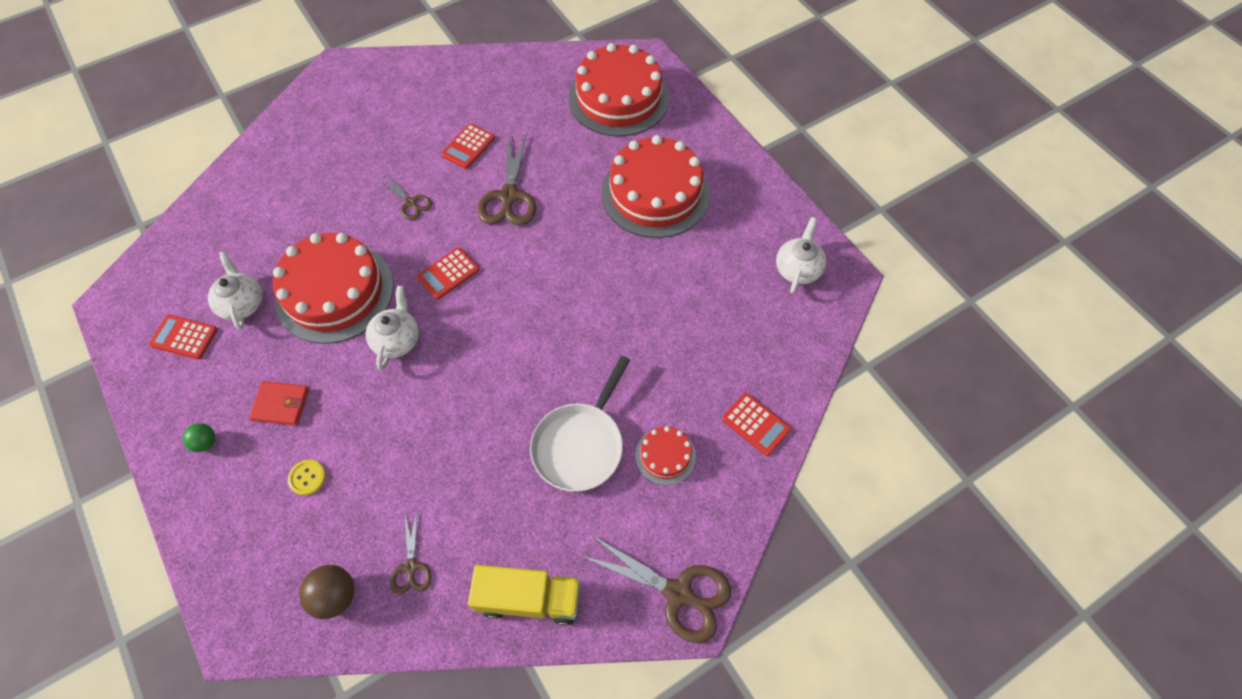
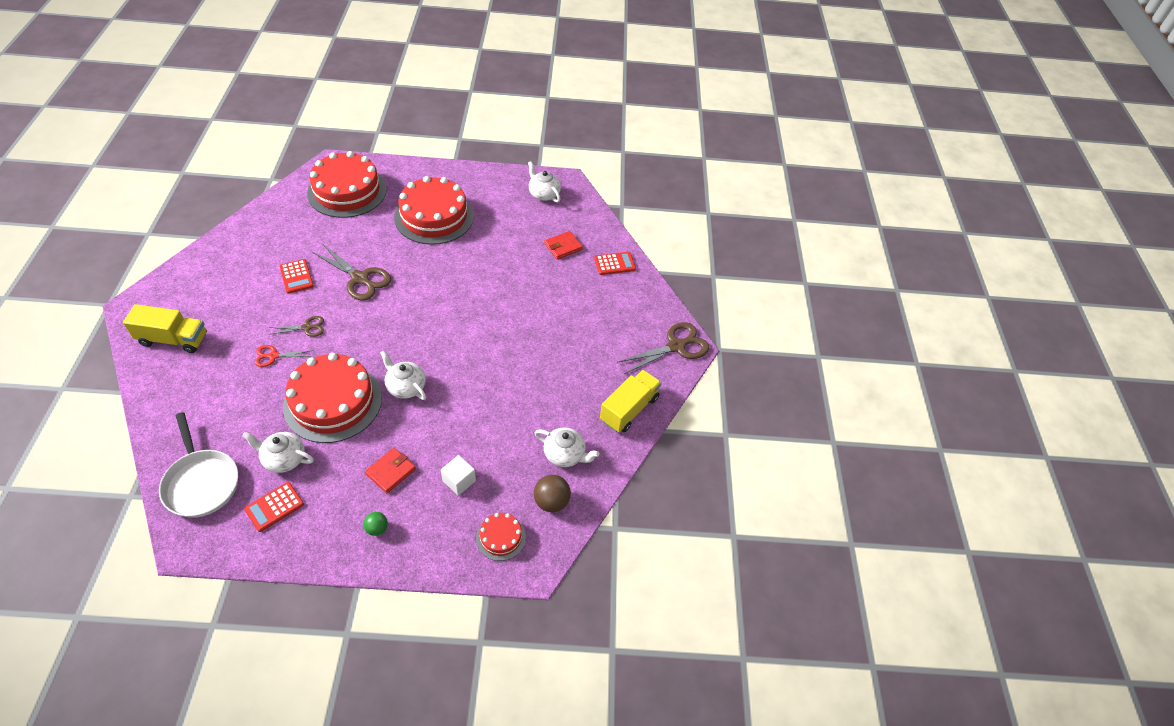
camera: 60 degrees left, 10 degrees down
yellow button [288,460,326,496] -> white cube [441,455,476,496]
brown scissors [390,512,432,595] -> white teapot [535,428,599,467]
red calculator [417,247,479,300] -> none
white pan [530,356,630,492] -> white pan moved to [159,412,238,518]
red cake [635,426,696,485] -> red cake moved to [476,513,526,561]
none -> yellow truck [123,304,207,353]
none -> red scissors [255,345,313,367]
none -> red wallet [544,231,583,260]

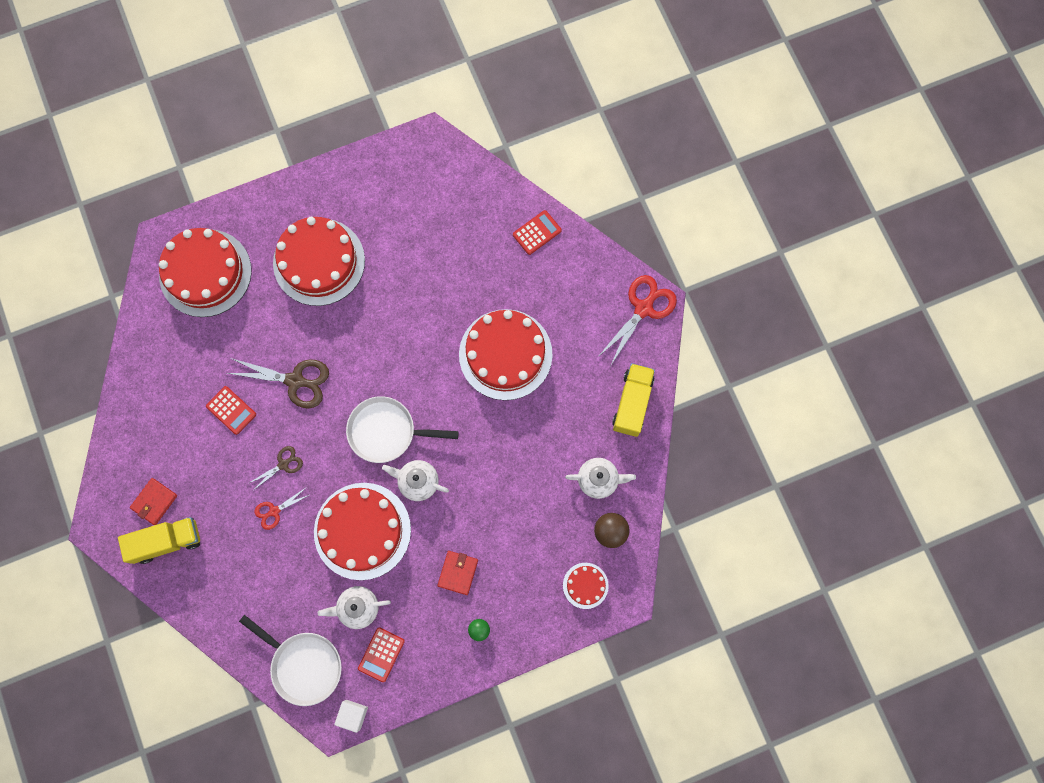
camera: 20 degrees left, 25 degrees up
white cube [441,455,476,496] -> white cube moved to [334,700,368,733]
white teapot [528,161,561,203] -> none
red wallet [544,231,583,260] -> red wallet moved to [130,478,177,525]
brown scissors [617,322,709,374] -> red scissors [598,275,677,365]
none -> white pan [346,396,459,463]
none -> red cake [459,309,553,400]

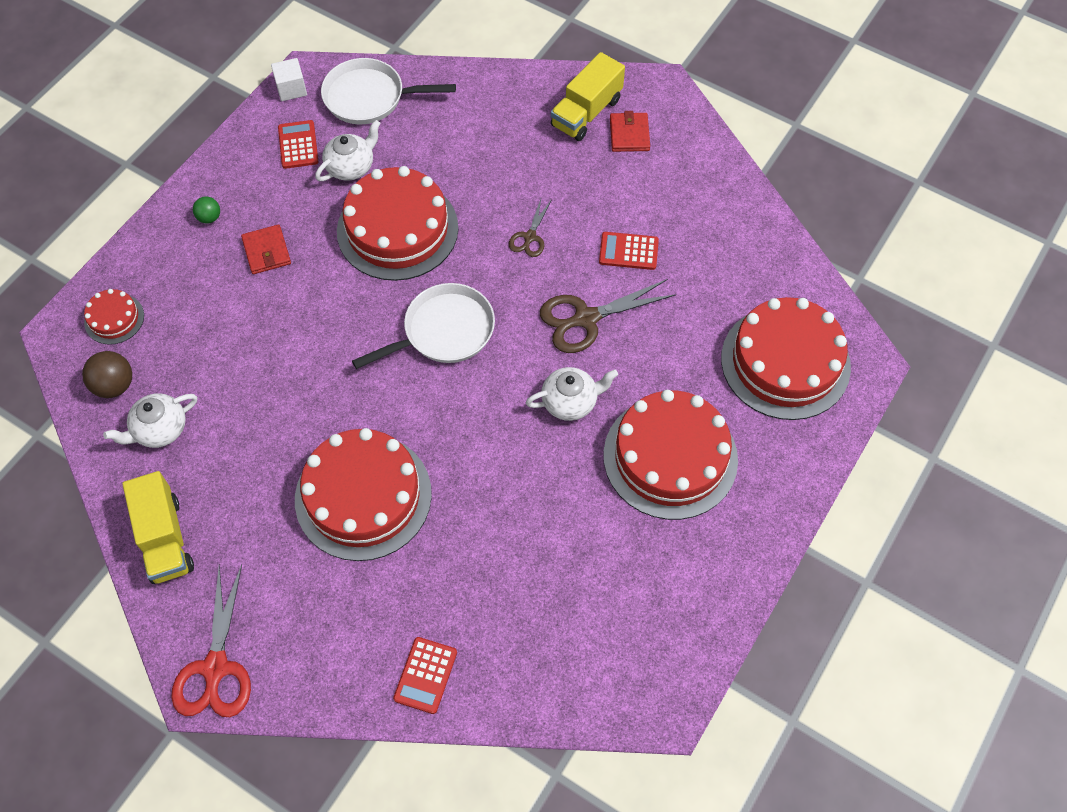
camera: 145 degrees right, 15 degrees down
red scissors [254,487,309,530] -> none
white teapot [382,460,449,501] -> white teapot moved to [526,367,618,421]

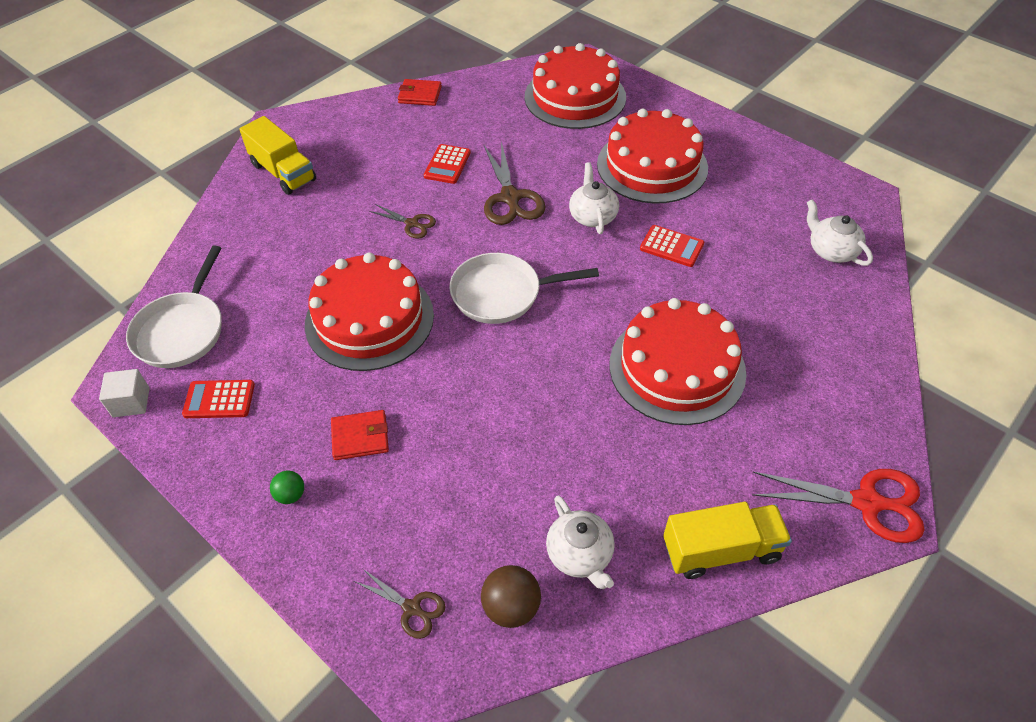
camera: 80 degrees left, 10 degrees down
red cake [84,289,144,345] -> brown scissors [354,569,446,639]
white teapot [315,120,381,181] -> white teapot moved to [807,199,873,266]
white pan [352,283,495,369] -> white pan turned 75 degrees counterclockwise [450,253,599,324]
red calculator [393,637,457,714] -> red calculator moved to [640,225,704,267]
red wallet [610,111,650,152] -> red wallet moved to [398,79,442,106]

